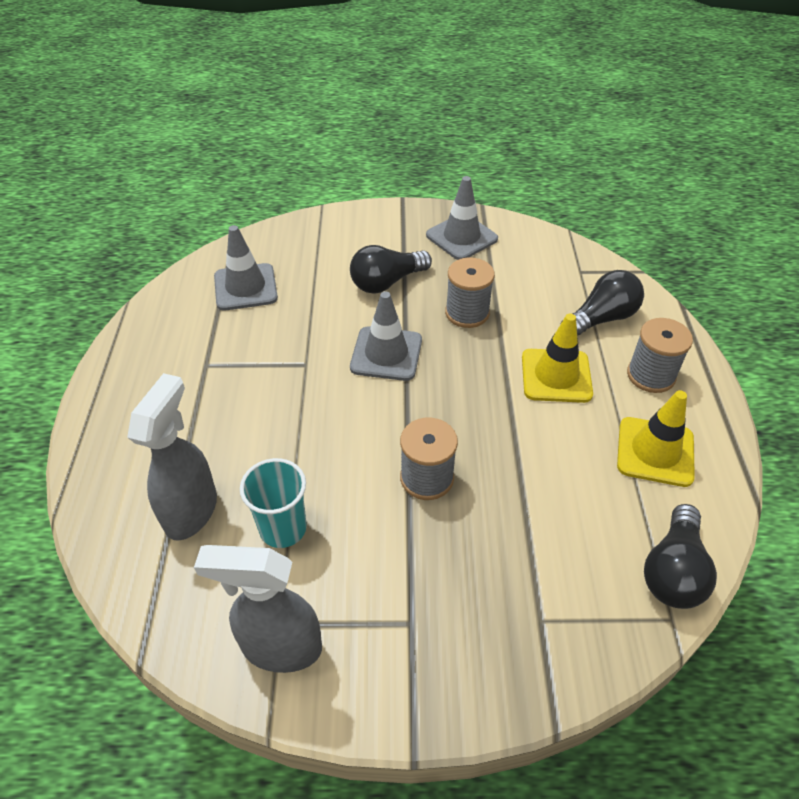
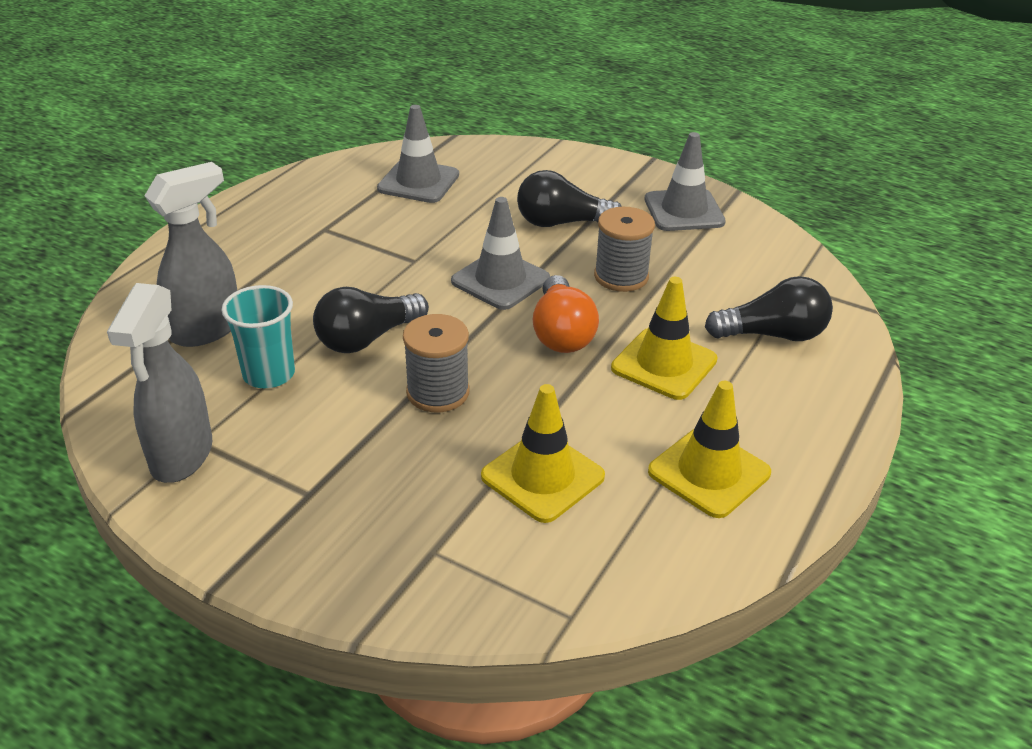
camera: 30 degrees right, 10 degrees down
grey spray bottle [194,545,322,673] -> grey spray bottle turned 120 degrees counterclockwise [107,283,212,483]
grey spool [627,318,693,393] -> none
black light bulb [644,504,717,609] -> black light bulb moved to [313,287,429,353]
none -> yellow traffic cone [481,384,605,523]
none -> orange light bulb [533,275,599,353]

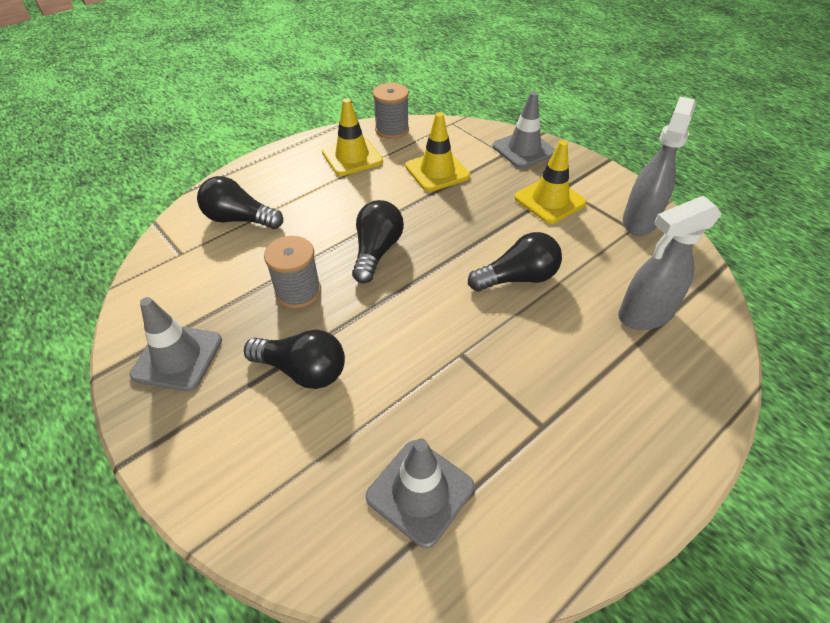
camera: 160 degrees left, 10 degrees up
turquoise cup [221,285,295,388] -> none
grey spool [403,314,470,412] -> grey spool moved to [373,83,409,139]
grey traffic cone [451,197,550,310] -> grey traffic cone moved to [493,92,555,168]
orange light bulb [533,275,599,353] -> black light bulb [352,200,404,283]
yellow traffic cone [611,277,717,400] -> yellow traffic cone moved to [514,140,587,224]

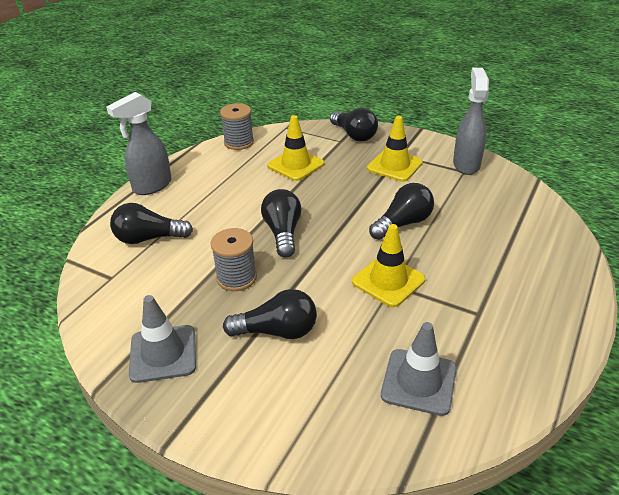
camera: 20 degrees left, 10 degrees down
yellow traffic cone [322,98,383,176] -> yellow traffic cone moved to [352,224,425,307]
grey traffic cone [493,92,555,168] -> black light bulb [330,108,378,142]
grey spray bottle [618,196,722,330] -> grey spray bottle moved to [106,92,172,195]

